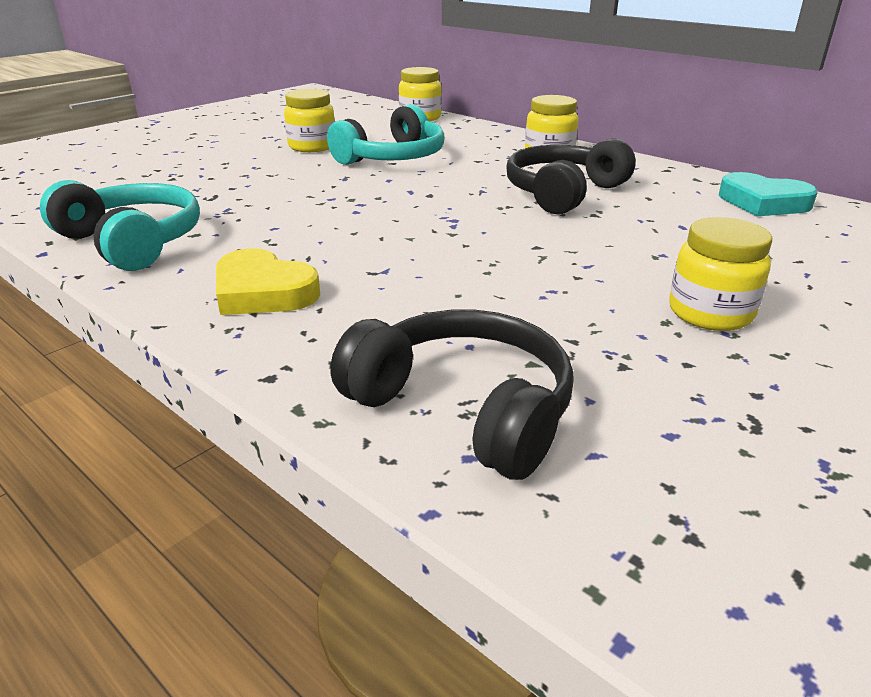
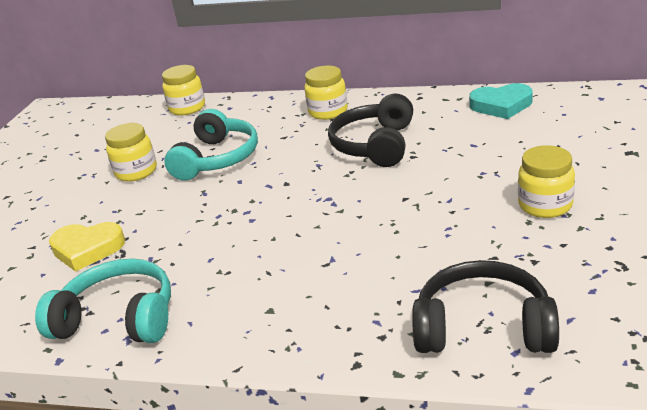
camera: 25 degrees left, 0 degrees up
yellow heart [216,248,320,315] -> yellow heart moved to [49,222,125,272]

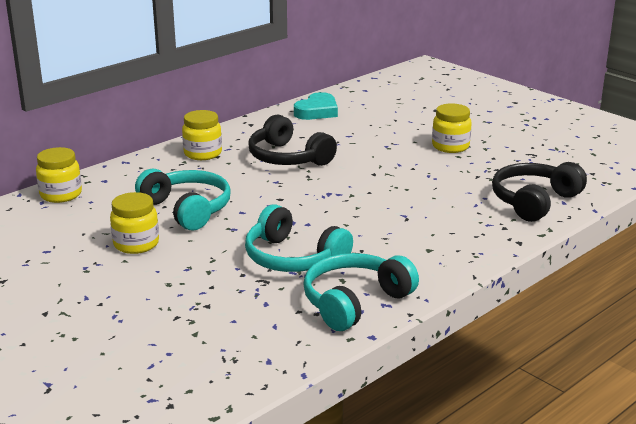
camera: 60 degrees left, 5 degrees down
yellow heart [49,222,125,272] -> none
none -> turquoise headphones [245,204,353,272]

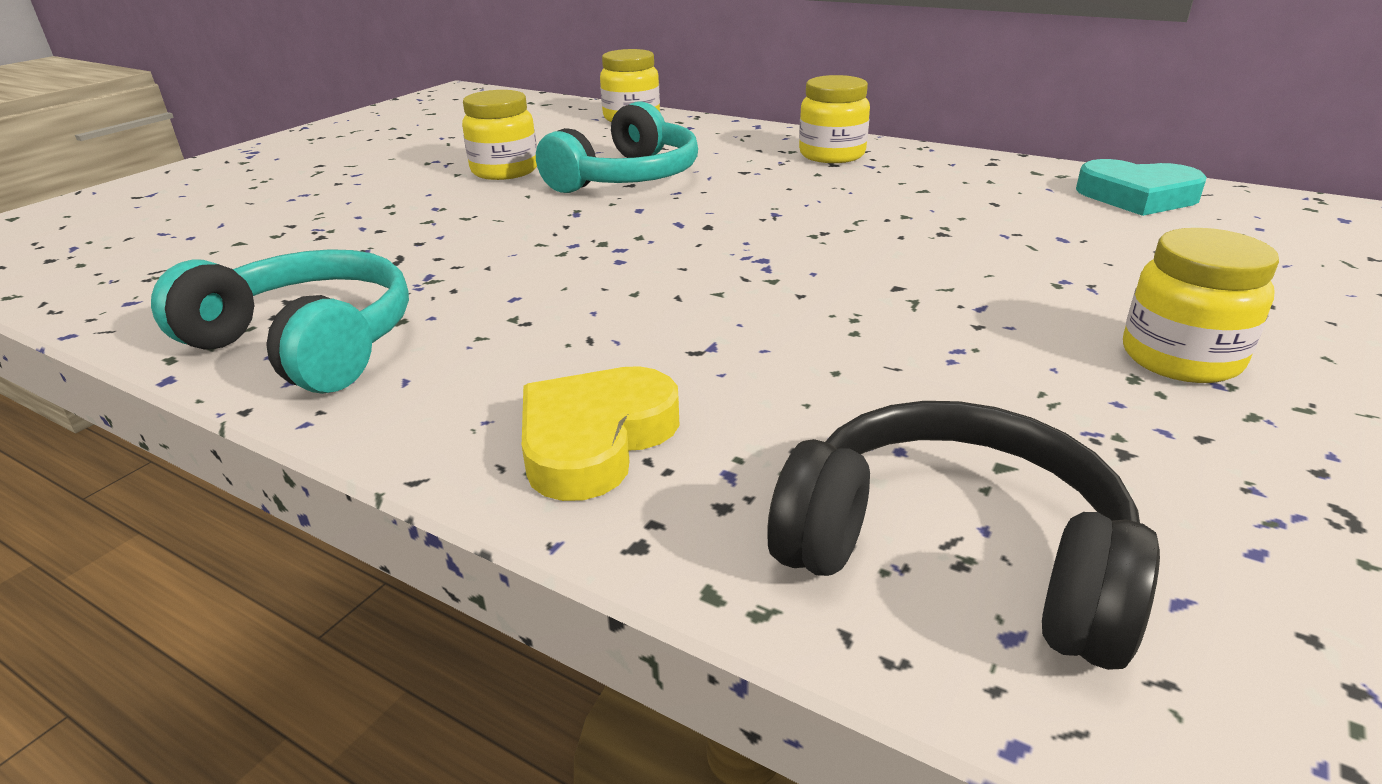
camera: 75 degrees right, 5 degrees up
turquoise headphones [245,204,353,272] -> none
black headphones [248,114,337,166] -> none
none -> yellow heart [522,366,680,501]

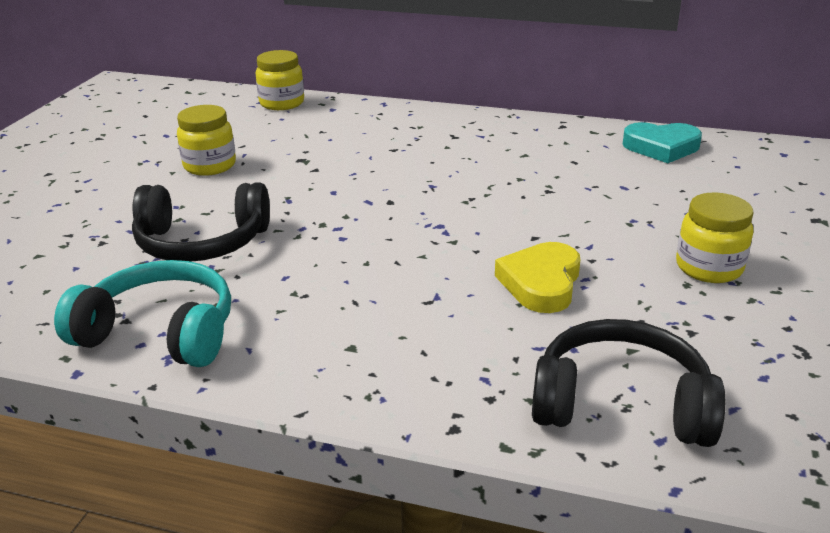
camera: 15 degrees left, 0 degrees up
yellow heart [522,366,680,501] -> yellow heart moved to [495,242,580,313]
turquoise headphones [536,101,698,193] -> none
yellow jar [799,75,870,163] -> none
none -> black headphones [132,182,270,262]

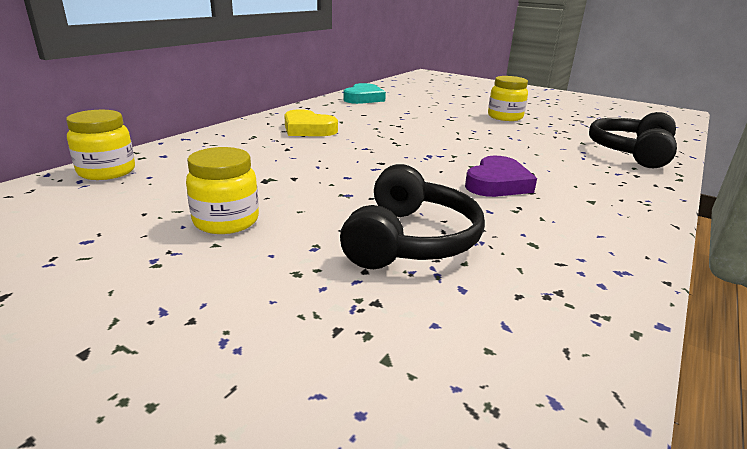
camera: 75 degrees left, 5 degrees down
turquoise headphones [54,260,231,367] -> none
yellow heart [495,242,580,313] -> yellow heart moved to [284,109,338,136]
none -> purple heart [465,156,537,197]

